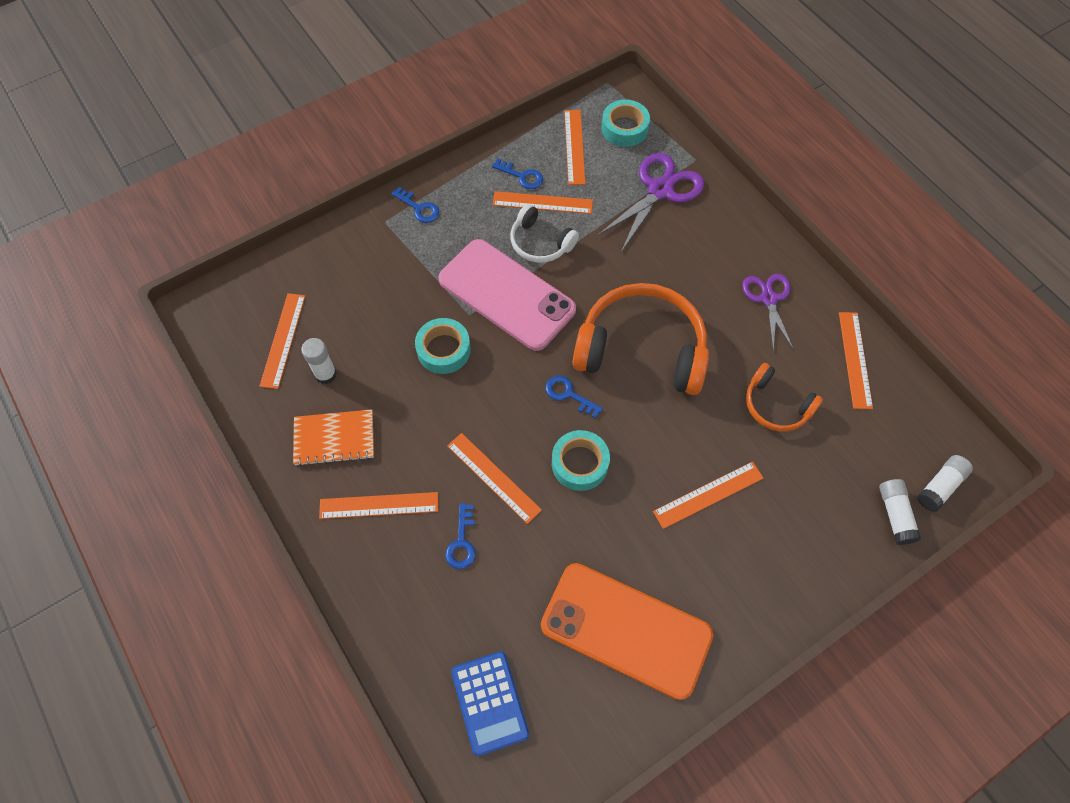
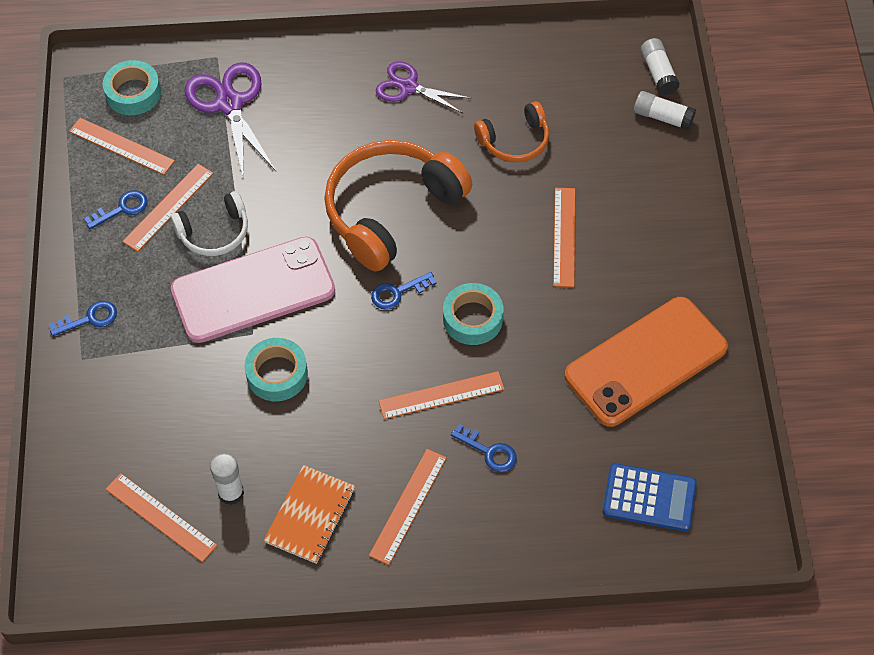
camera: 60 degrees left, 5 degrees down
orange ruler [839,312,873,409] -> none

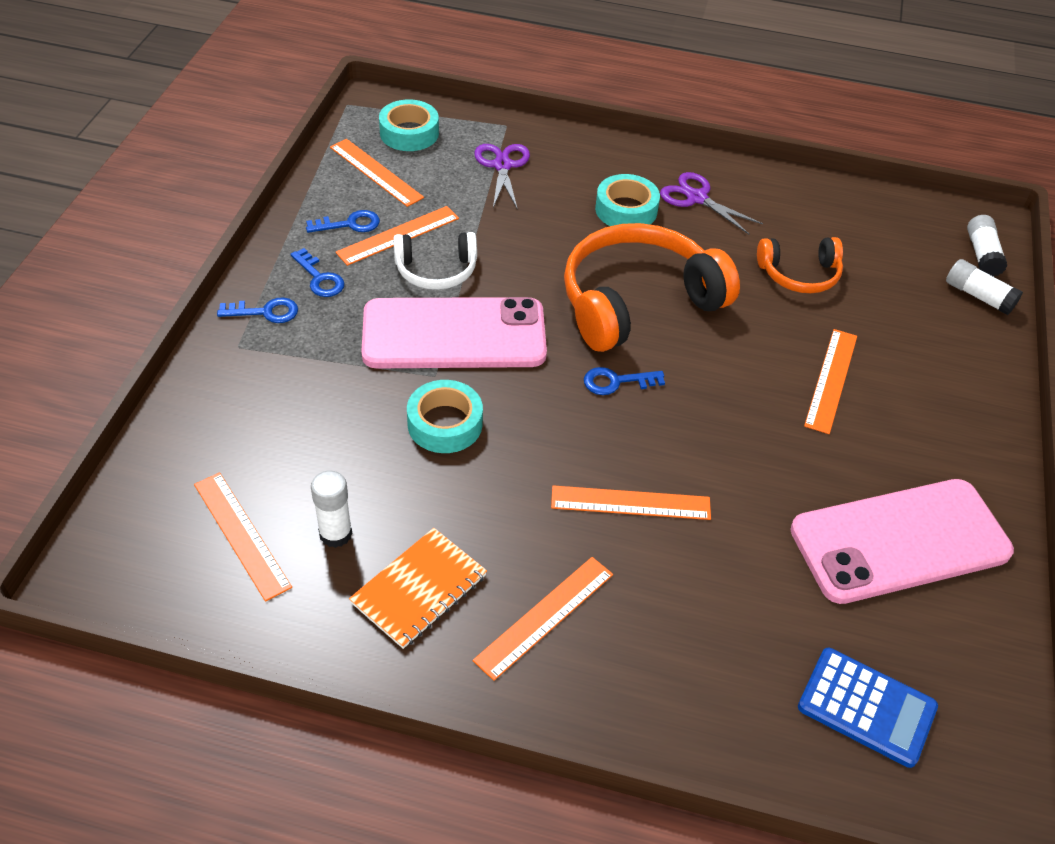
camera: 15 degrees right, 10 degrees down
purple scissors [185,62,276,180] -> purple scissors [475,144,530,210], size x0.66
turquoise tape [443,283,504,345] -> turquoise tape moved to [595,174,660,226]
blue key [451,424,517,472] -> blue key moved to [290,248,345,297]
orange phone [564,297,728,427] -> pink phone [790,479,1014,604]

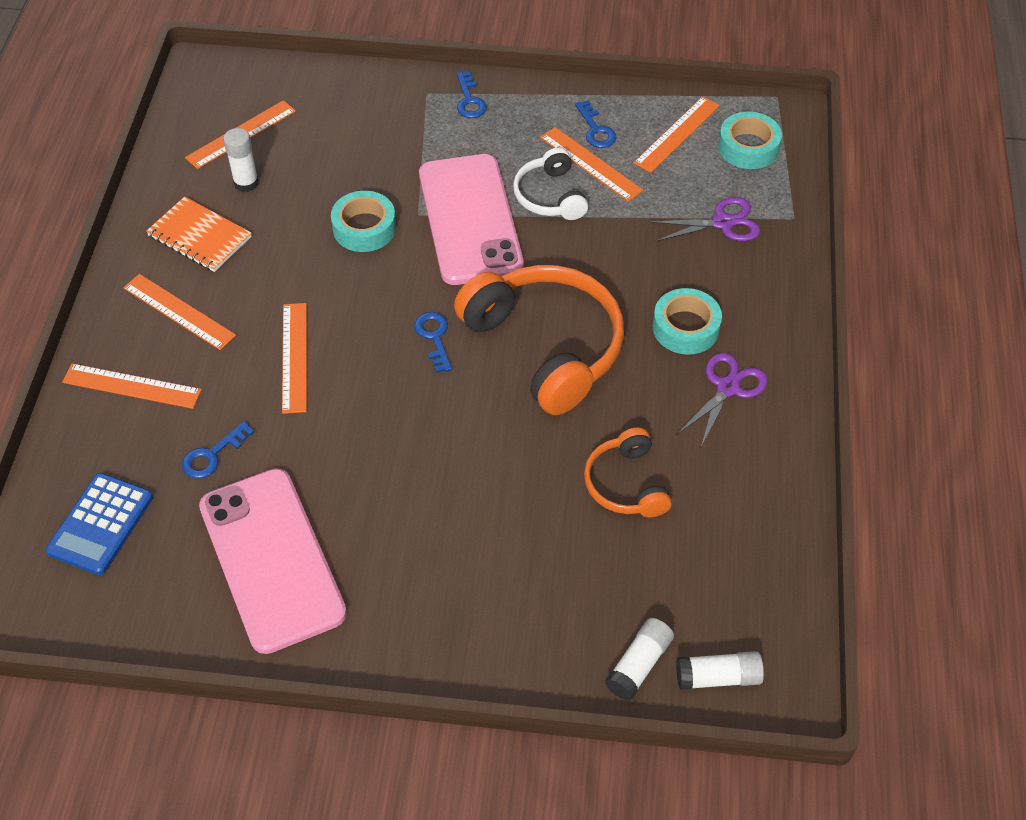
camera: 85 degrees right, 5 degrees up
blue key [290,248,345,297] -> blue key moved to [182,421,254,479]
orange ruler [804,329,857,434] -> orange ruler moved to [62,364,202,409]

